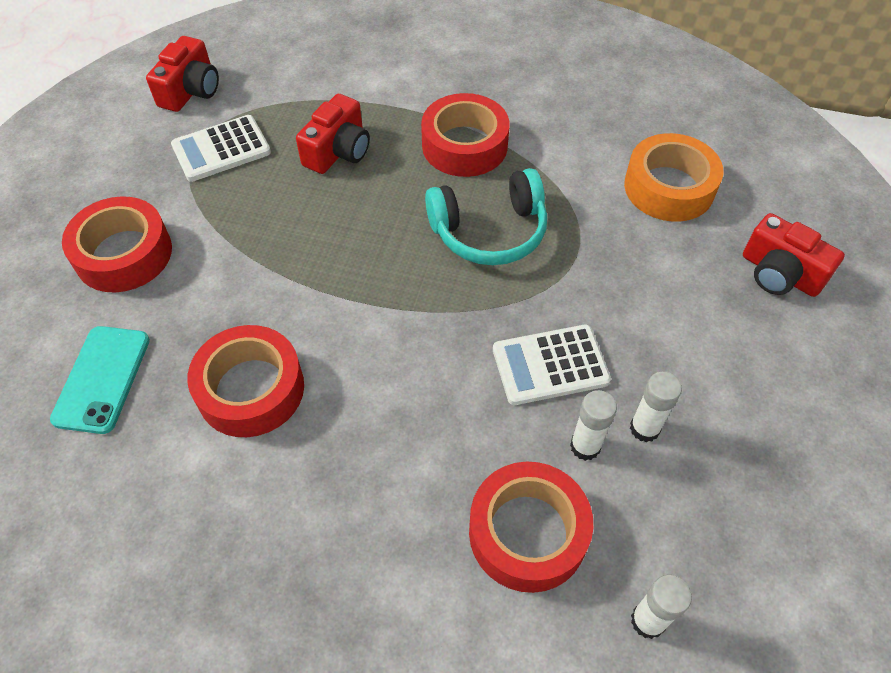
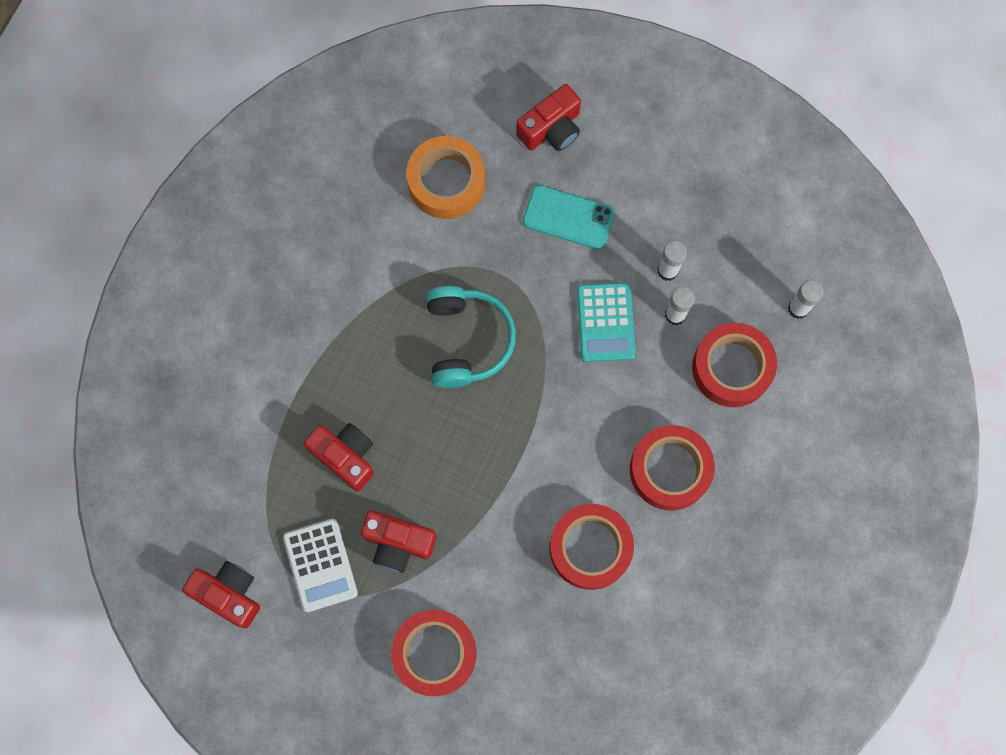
camera: 80 degrees left, 20 degrees up
turquoise phone [50,326,150,434] -> turquoise phone moved to [523,185,615,250]
red tape [421,93,510,177] -> red tape moved to [630,425,715,510]
white calculator [493,325,611,405] -> turquoise calculator [577,282,636,362]
none -> red camera [361,511,436,573]

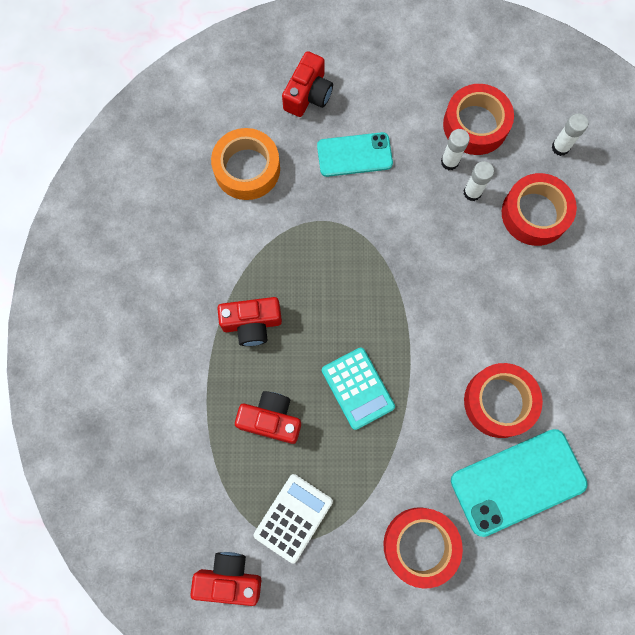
camera: 25 degrees left, 0 degrees up
white calculator [283,519,358,612] -> white calculator turned 105 degrees counterclockwise [254,474,333,563]
red camera [361,511,436,573] -> red camera moved to [217,297,282,346]
turquoise headphones [426,286,516,388] -> none
turquoise calculator [577,282,636,362] -> turquoise calculator moved to [322,347,395,430]
red tape [630,425,715,510] -> red tape moved to [443,84,514,155]
none -> turquoise phone [451,429,588,537]

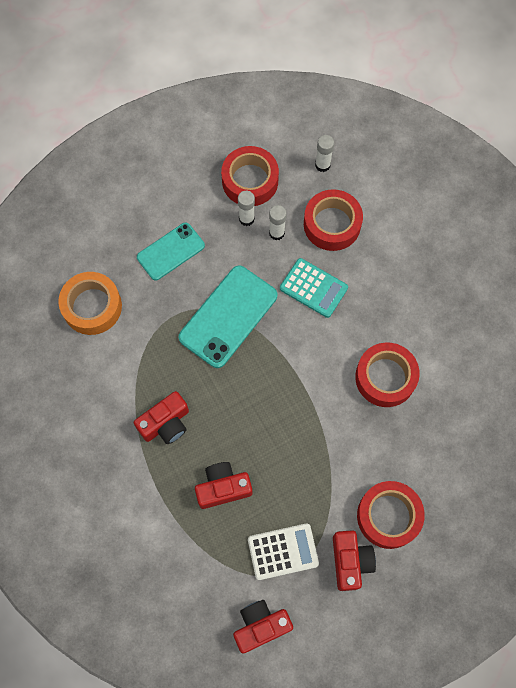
camera: 30 degrees left, 5 degrees down
white calculator [254,474,333,563] -> white calculator turned 75 degrees clockwise [248,523,319,580]
red camera [282,51,333,117] -> red camera moved to [333,530,376,591]
turquoise calculator [322,347,395,430] -> turquoise calculator moved to [280,258,348,318]
turquoise phone [451,429,588,537] -> turquoise phone moved to [179,265,278,368]

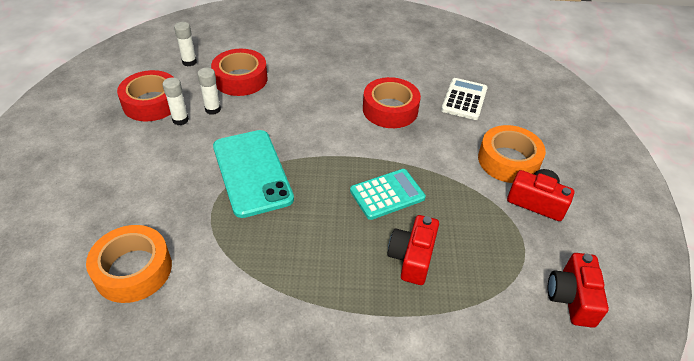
camera: 60 degrees left, 25 degrees down
red camera [134,391,189,444] -> none
turquoise phone [137,223,205,280] -> none
white calculator [248,523,319,580] -> white calculator moved to [441,78,488,120]
turquoise calculator [280,258,348,318] -> turquoise calculator moved to [350,169,426,220]
red tape [357,481,425,549] -> orange tape [478,125,546,183]

